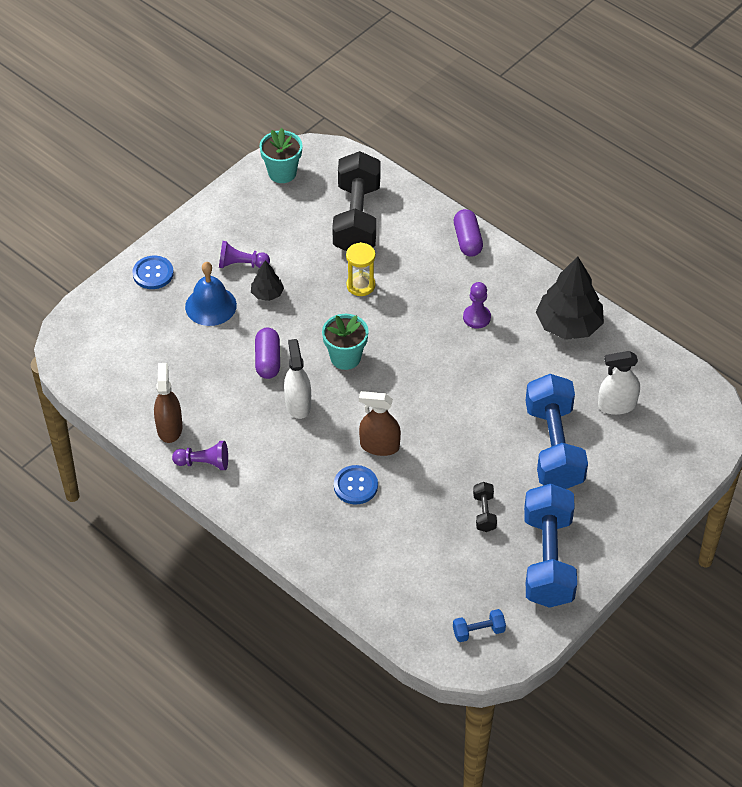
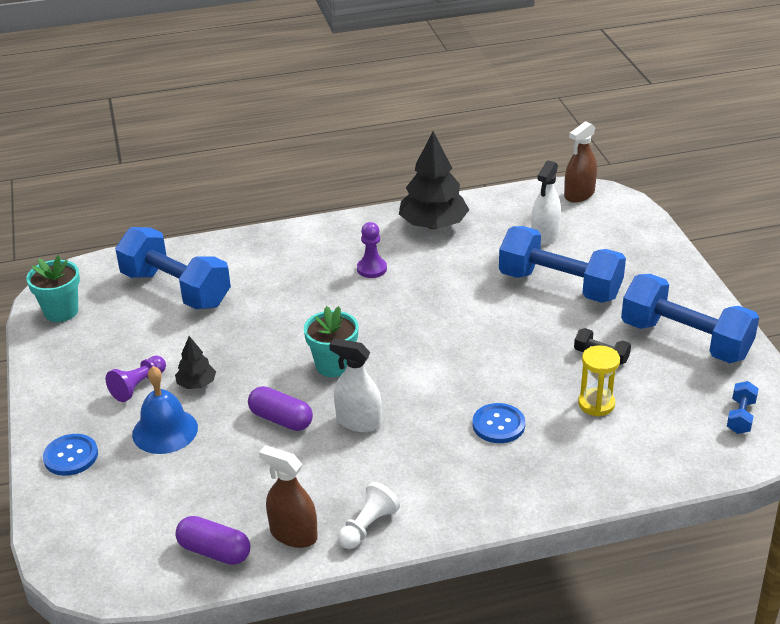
camera: 55 degrees left, 15 degrees down
purple pawn [172,441,228,470] -> white pawn [338,482,400,549]
black dumbbell [332,151,381,251] -> blue dumbbell [115,227,231,309]
yellow hourglass [346,242,376,296] -> yellow hourglass moved to [578,345,620,417]
brown spray bottle [359,391,401,456] -> brown spray bottle moved to [564,121,597,203]
purple capsule [454,209,483,257] -> purple capsule moved to [175,516,250,565]

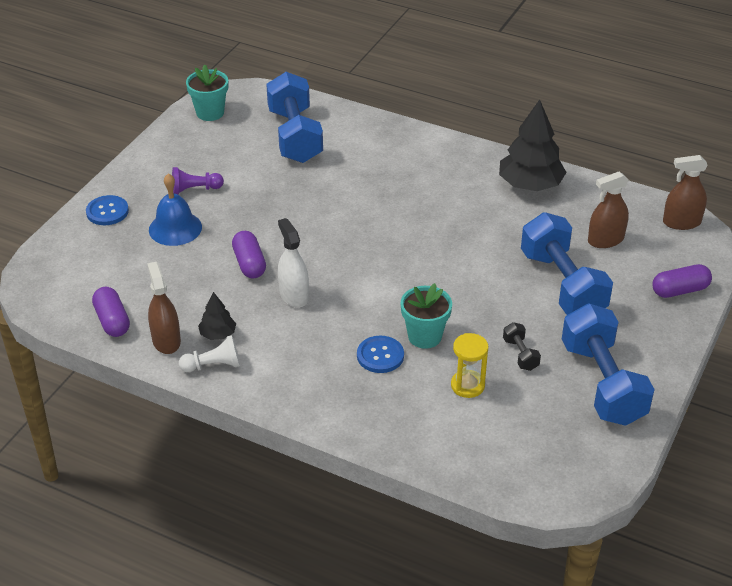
camera: 40 degrees right, 5 degrees up
black tree [175,336,216,389] -> black tree moved to [198,292,236,340]
turquoise flower pot [304,306,359,377] -> turquoise flower pot moved to [401,283,452,349]
purple pawn [357,222,387,278] -> none
white spray bottle [531,161,561,245] -> brown spray bottle [588,171,629,248]
blue dumbbell [727,381,759,434] -> none
none -> purple capsule [652,264,712,298]

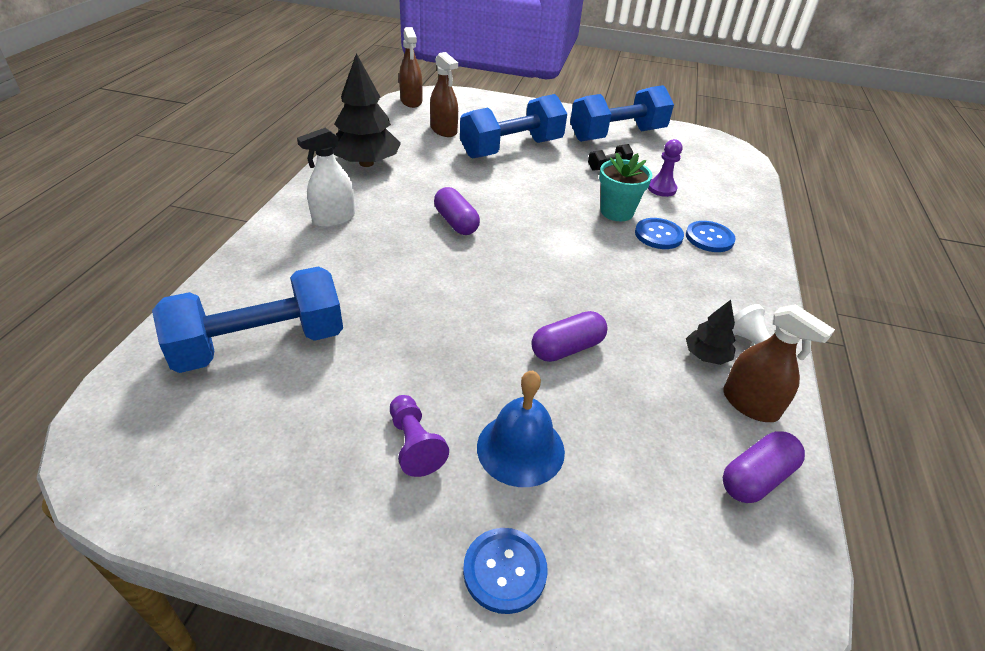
camera: 105 degrees left, 0 degrees up
brown spray bottle [147,262,181,354] -> brown spray bottle turned 105 degrees counterclockwise [723,305,835,422]
turquoise flower pot [186,64,228,121] -> none
white spray bottle [278,218,309,308] -> white spray bottle moved to [297,128,355,227]
yellow hourglass [451,333,488,398] -> purple pawn [648,139,682,197]
purple capsule [652,264,712,298] -> purple capsule moved to [434,187,480,235]
none -> blue button [686,221,736,252]

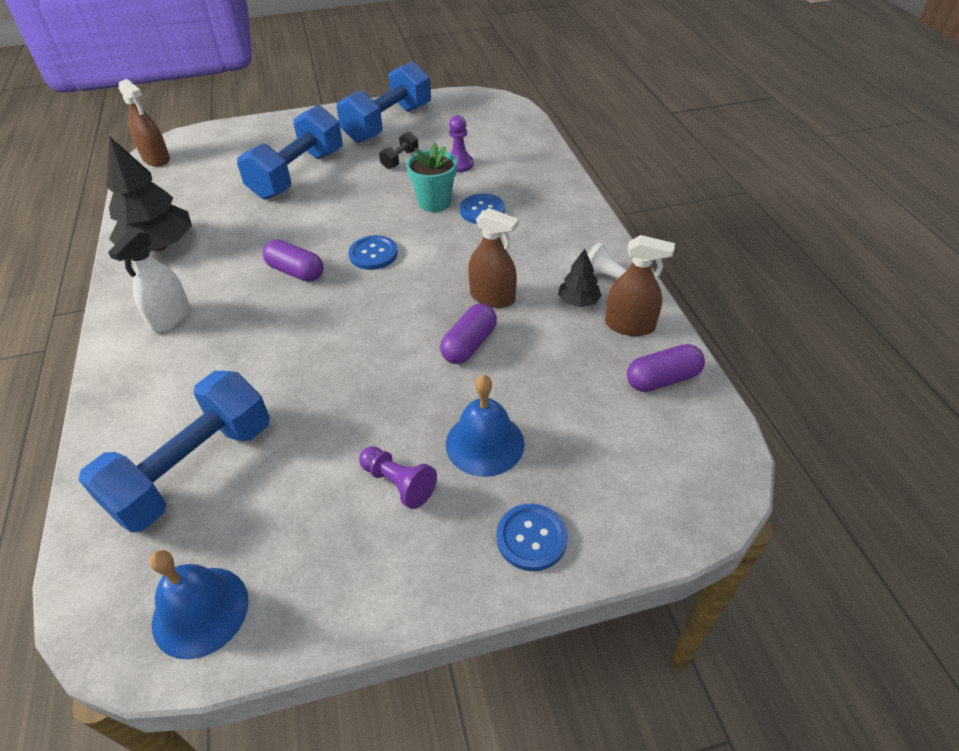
camera: 25 degrees left, 5 degrees up
brown spray bottle [430,52,458,137] -> brown spray bottle moved to [468,208,519,308]
blue button [686,221,736,252] -> blue button moved to [349,235,398,270]
purple capsule [723,431,805,503] -> purple capsule turned 45 degrees clockwise [627,344,705,392]
none -> blue bell [149,550,249,660]

